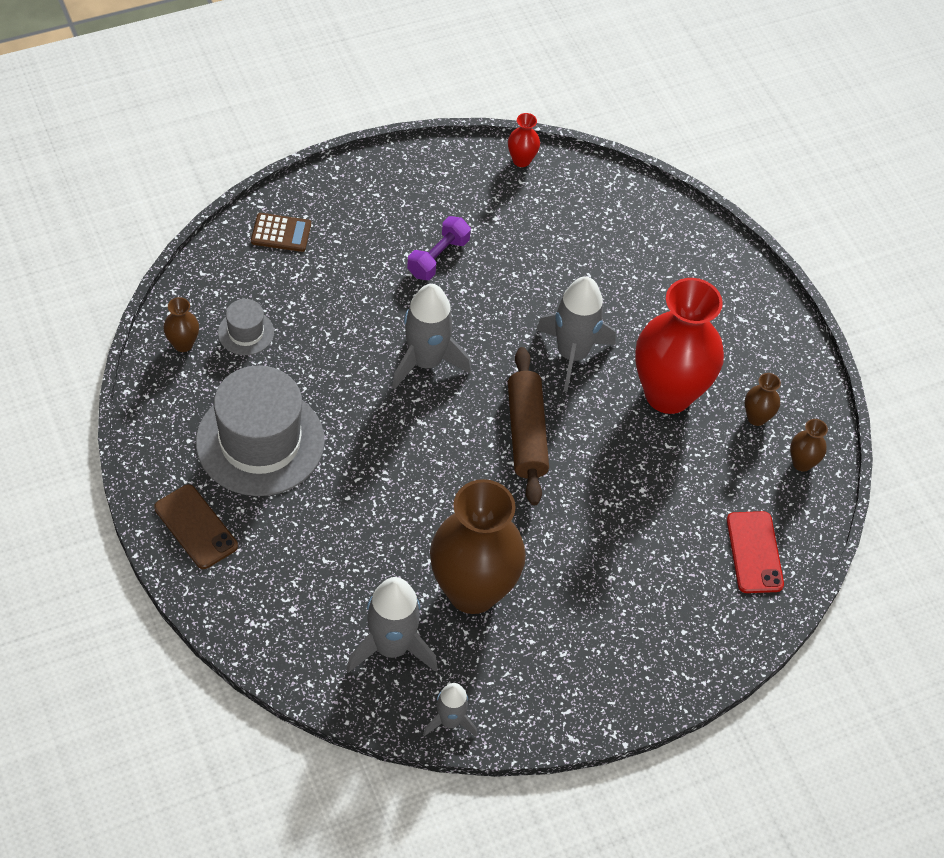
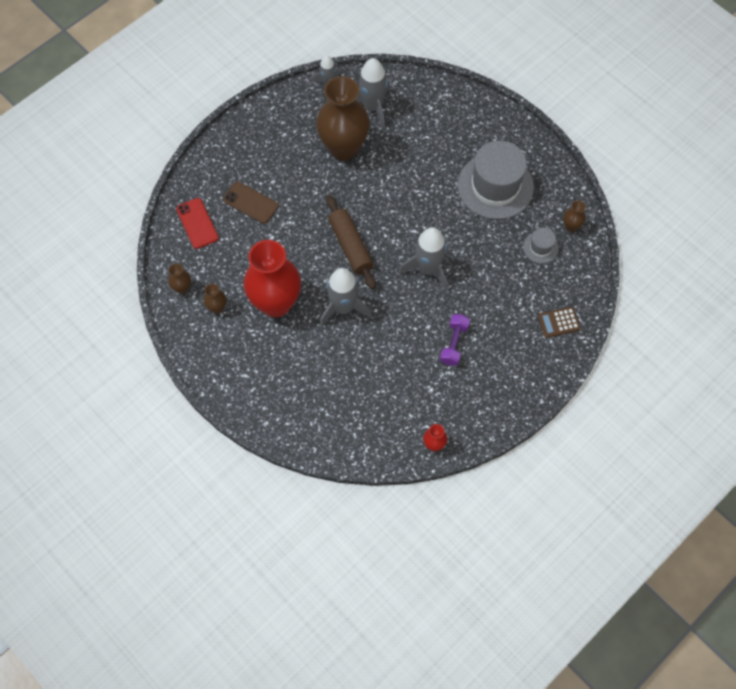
camera: 165 degrees right, 10 degrees up
brown phone [154,485,238,569] -> brown phone moved to [223,182,279,224]

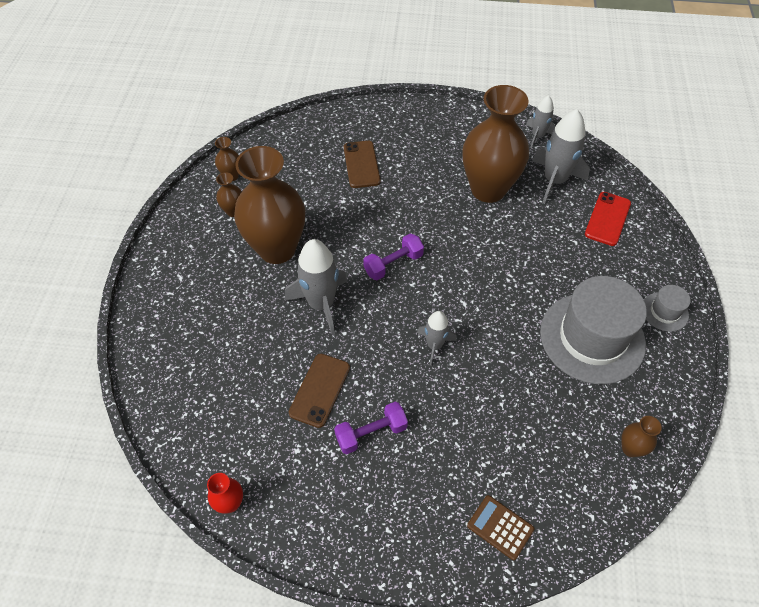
camera: 50 degrees right, 10 degrees down
red phone [176,198,219,249] -> red phone moved to [585,192,631,246]
red vase [243,240,301,317] -> brown vase [234,146,305,264]
brown rolling pin [326,195,376,289] -> purple dumbbell [363,233,424,280]
grey rocket [399,227,448,291] -> grey rocket [417,311,457,366], size x0.59
grey hat [523,228,559,263] -> grey hat moved to [644,285,691,331]
none -> brown phone [289,354,350,428]

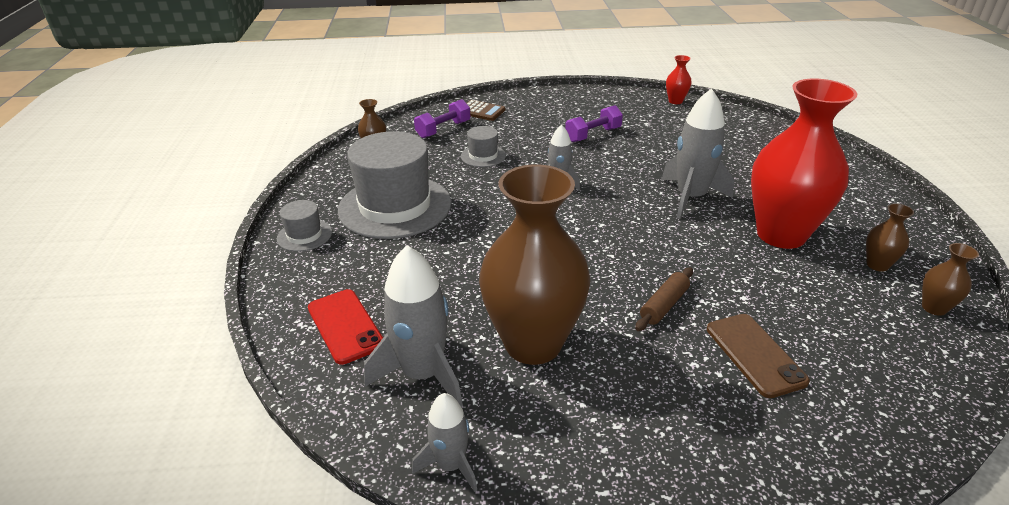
camera: 170 degrees right, 20 degrees down
brown vase [234,146,305,264] -> red vase [751,79,857,249]
brown phone [289,354,350,428] -> none
purple dumbbell [363,233,424,280] -> purple dumbbell moved to [414,99,470,138]
red phone [585,192,631,246] -> red phone turned 45 degrees counterclockwise [308,289,383,365]
none -> grey hat [461,126,506,167]
none -> brown rolling pin [635,267,693,331]

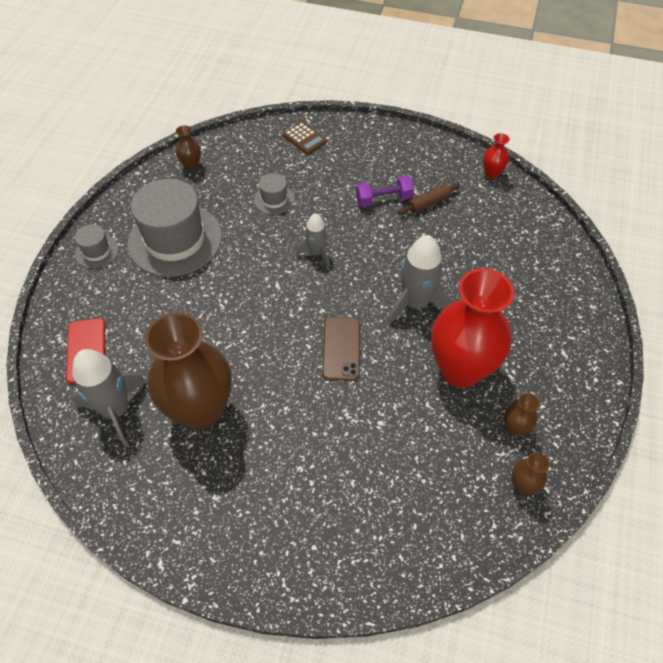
camera: 20 degrees right, 20 degrees up
grey rocket [412,393,477,492] -> none
purple dumbbell [414,99,470,138] -> none
brown rolling pin [635,267,693,331] -> brown rolling pin moved to [398,183,460,215]
brown phone [707,314,810,398] -> brown phone moved to [322,317,360,381]

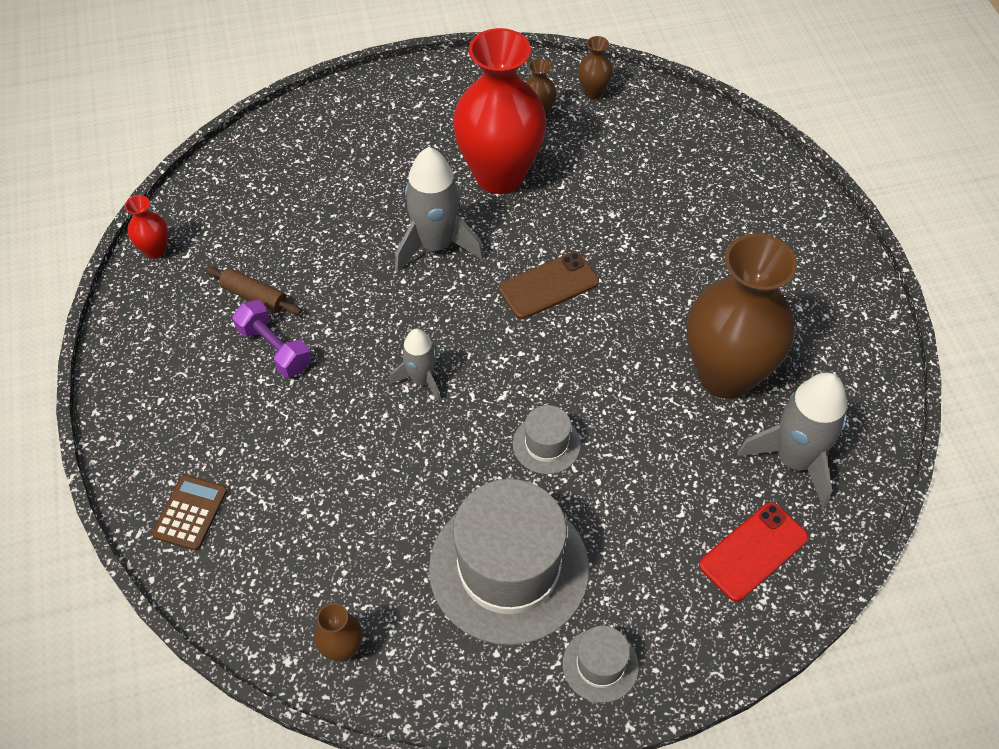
camera: 120 degrees left, 0 degrees up
grey hat [254,173,295,215] -> grey hat moved to [513,405,581,474]

